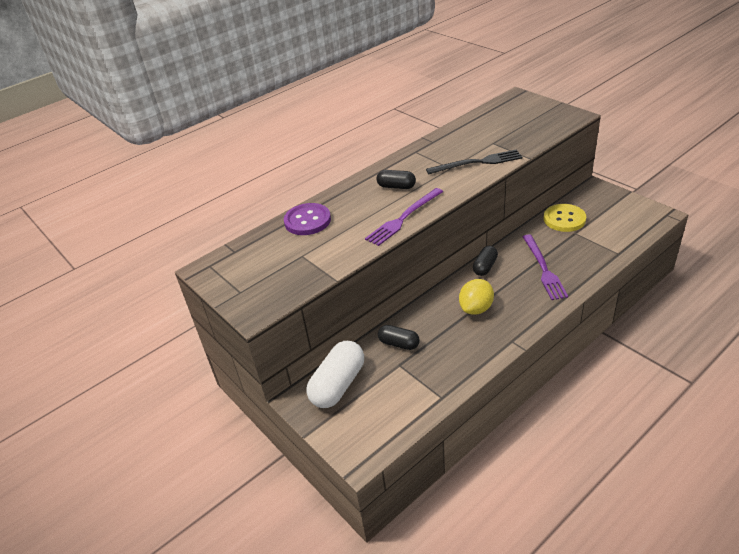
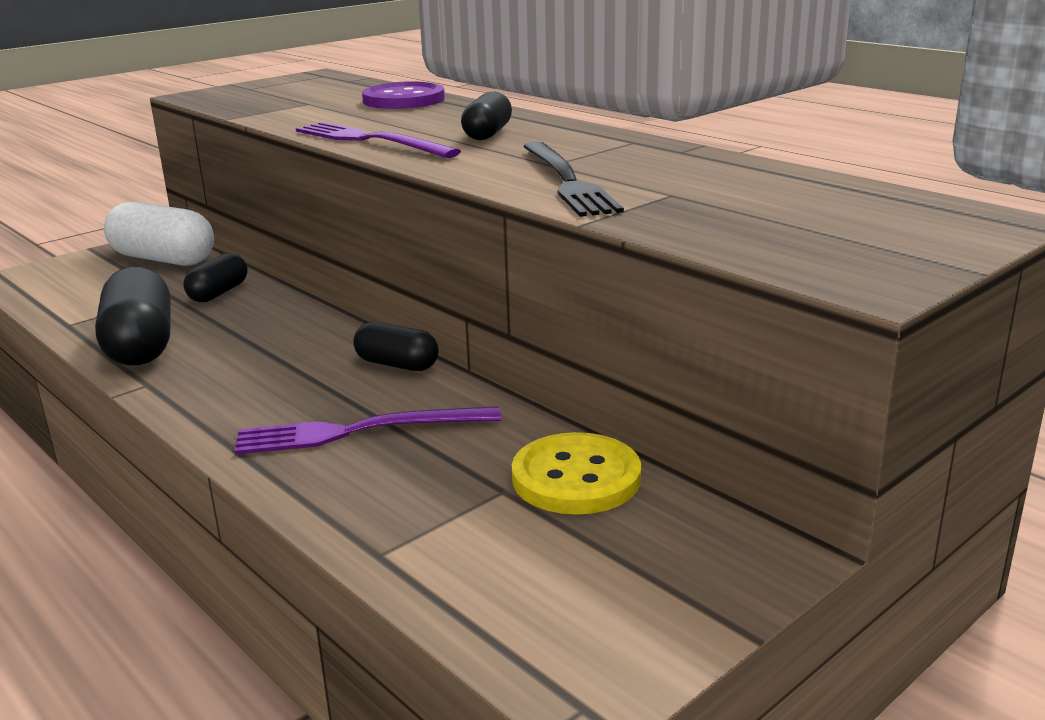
camera: 85 degrees right, 15 degrees down
yellow lemon [459,279,494,315] -> none
none -> black capsule [95,266,171,365]

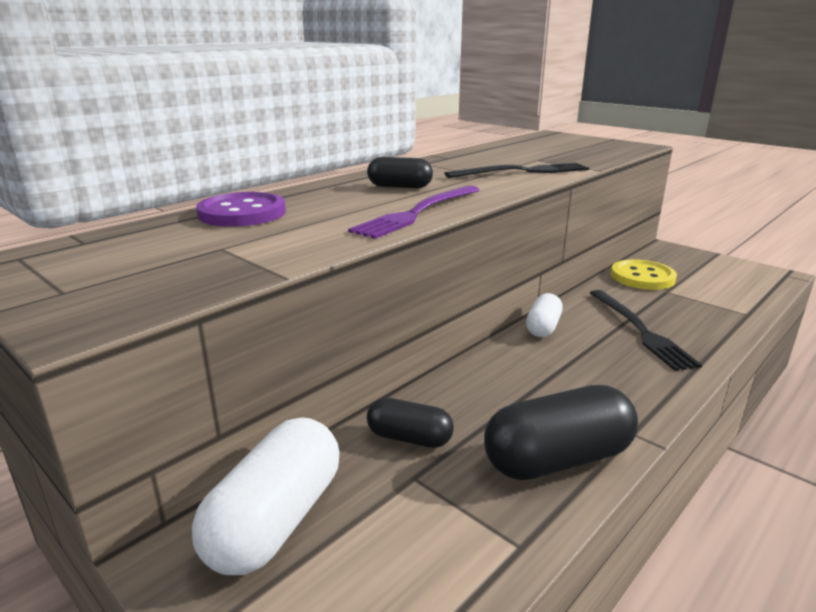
camera: 95 degrees left, 0 degrees up
purple fork [234,406,501,455] -> black fork [590,290,702,371]
black capsule [353,322,439,371] -> white capsule [526,293,563,337]

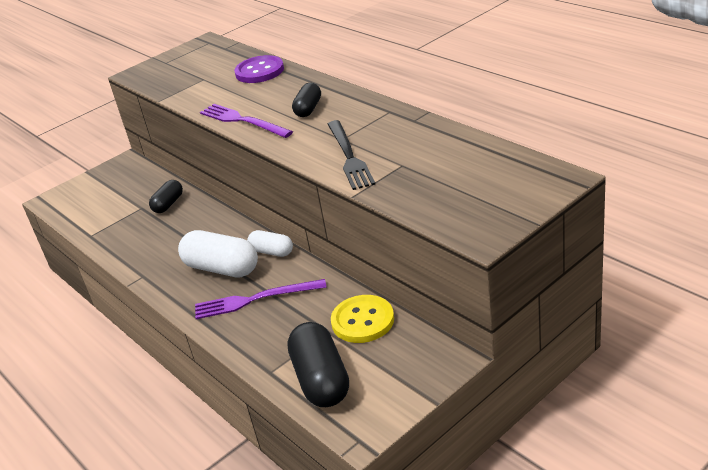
camera: 100 degrees right, 10 degrees up
white capsule [192,417,339,575] -> white capsule moved to [178,230,258,278]
black capsule [484,385,638,480] -> black capsule moved to [287,322,349,407]
black fork [590,290,702,371] -> purple fork [195,279,327,319]

